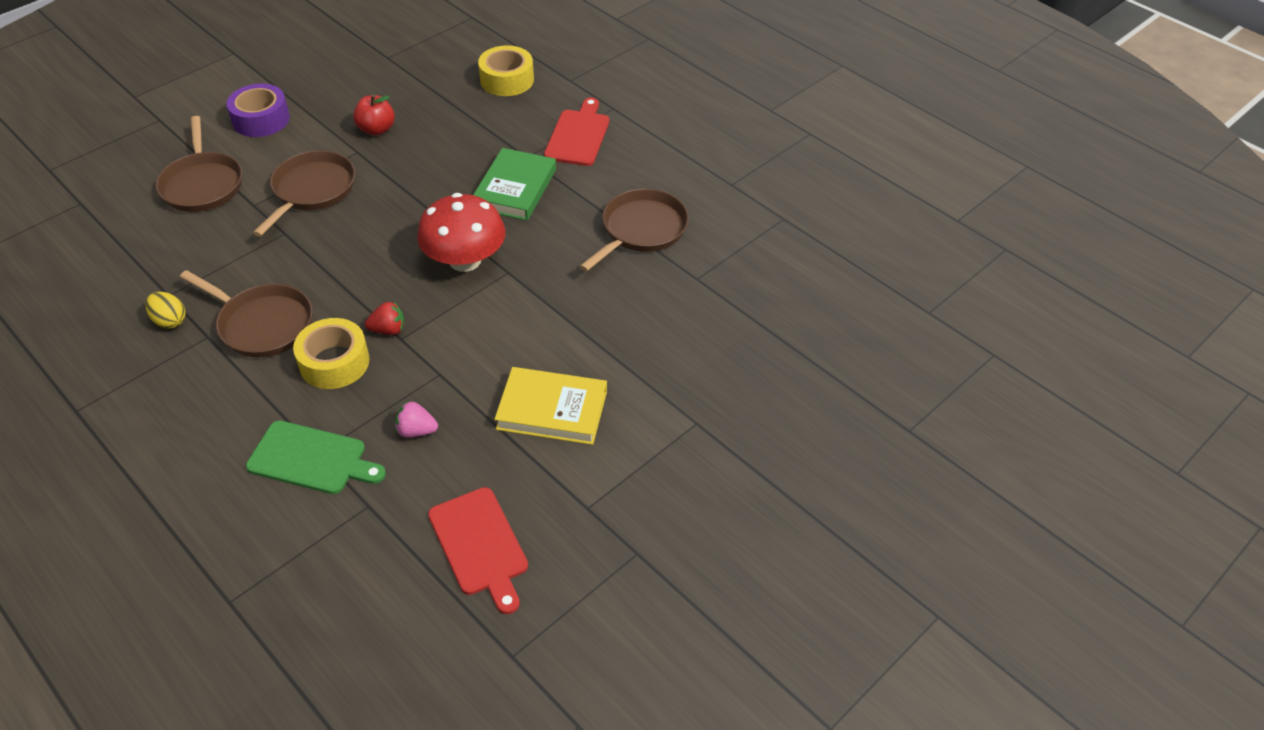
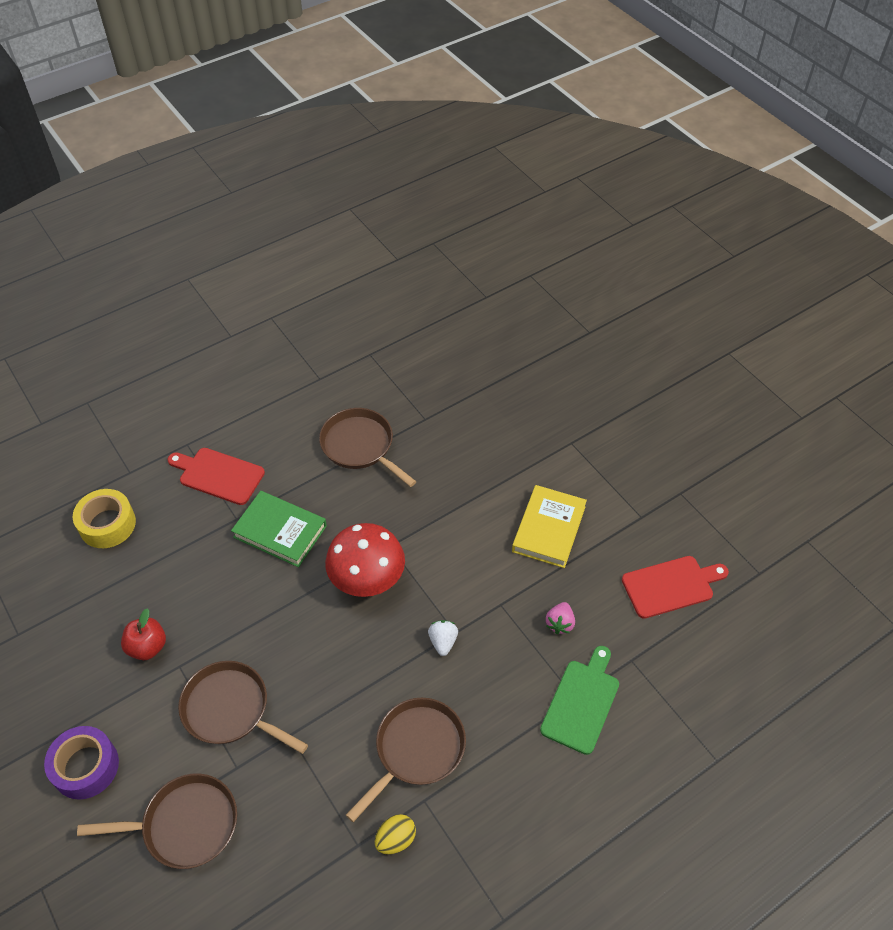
camera: 80 degrees left, 5 degrees up
yellow tape [293,318,370,389] -> none
red strawberry [365,302,404,335] -> white strawberry [428,620,458,656]

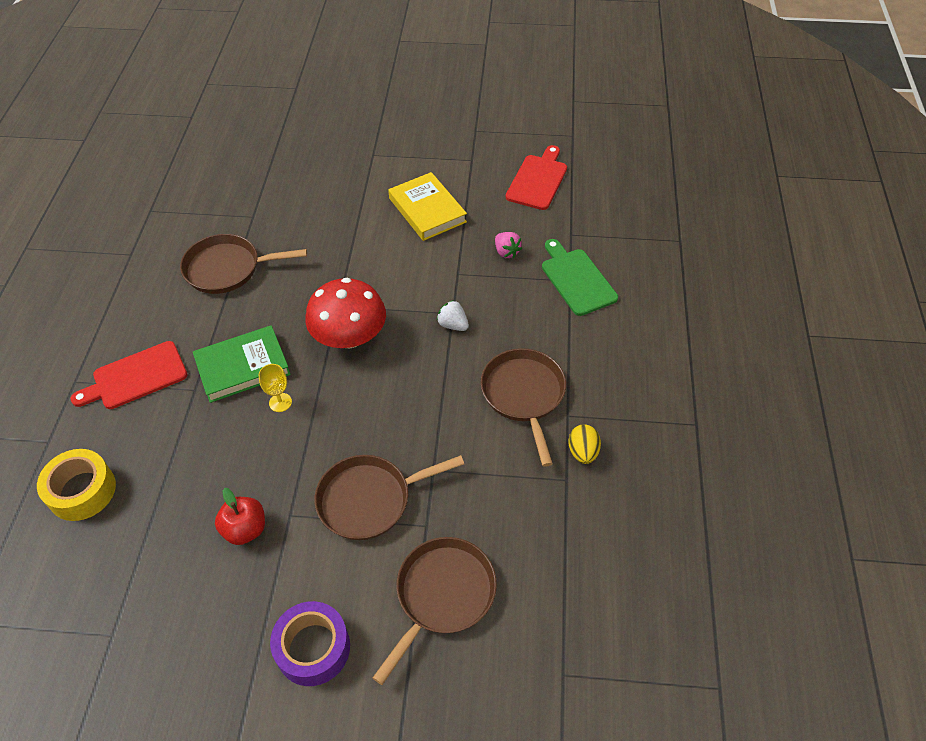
camera: 50 degrees left, 0 degrees up
none -> yellow goblet [259,364,292,412]

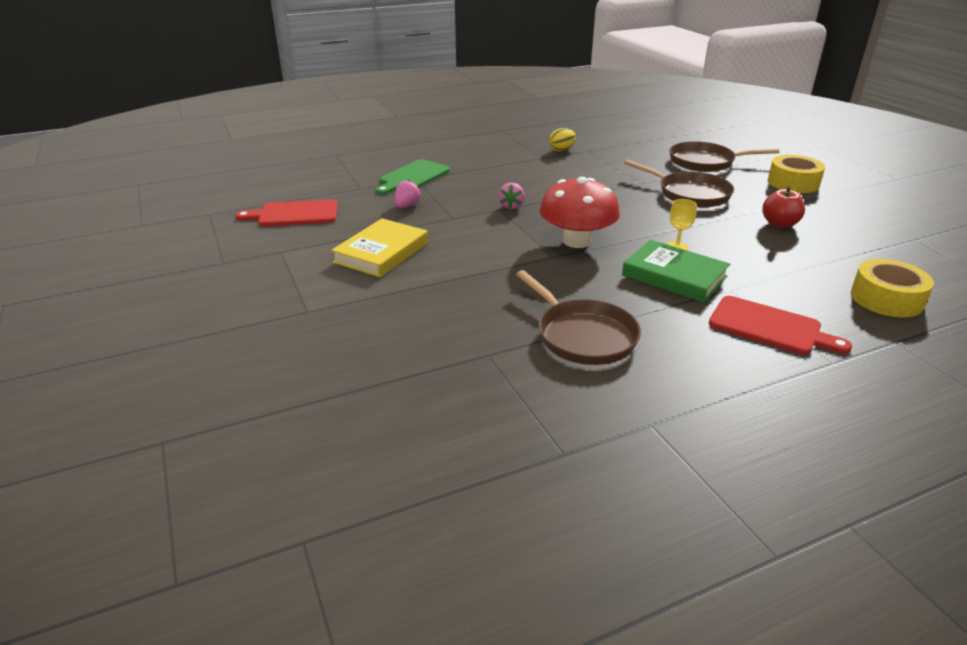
camera: 120 degrees left, 20 degrees down
purple tape [270,601,350,686] -> yellow tape [768,155,825,193]
white strawberry [437,300,469,331] -> pink strawberry [498,183,525,209]
brown pan [481,348,566,467] -> none

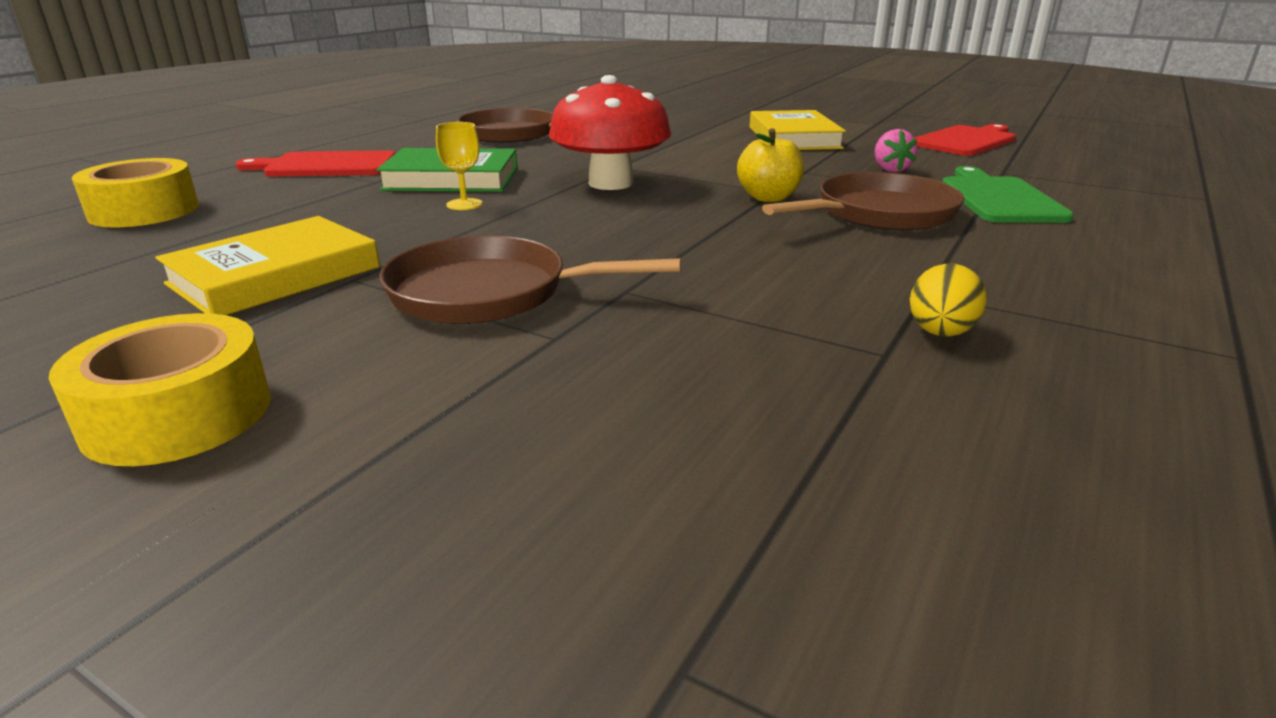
camera: 145 degrees right, 5 degrees down
pink strawberry [498,183,525,209] -> yellow apple [737,129,804,202]
brown pan [669,141,780,172] -> brown pan moved to [762,172,964,231]
red apple [762,187,805,228] -> yellow book [155,216,380,315]

